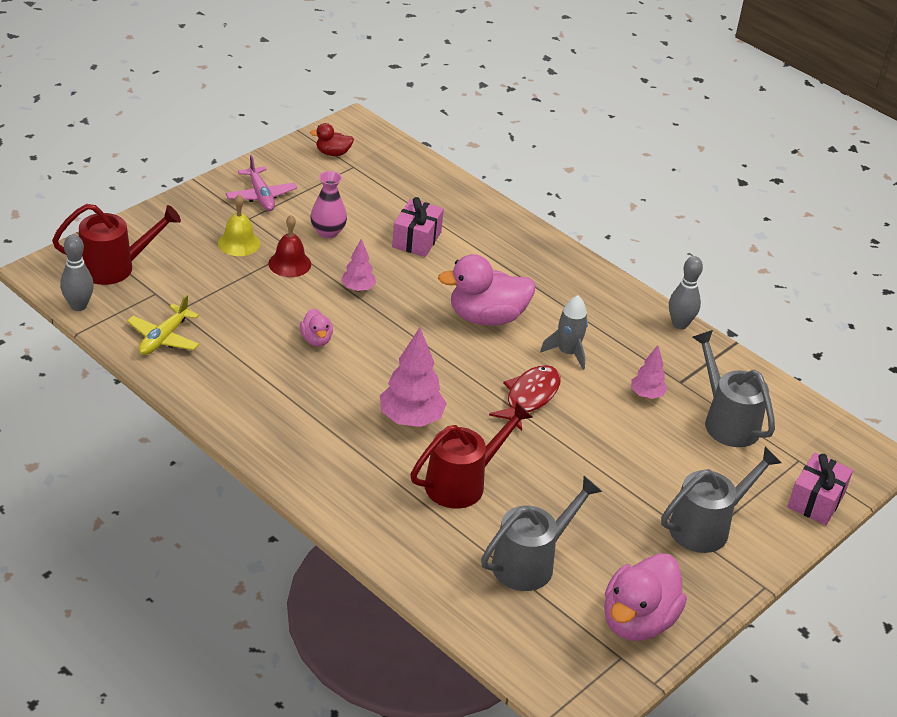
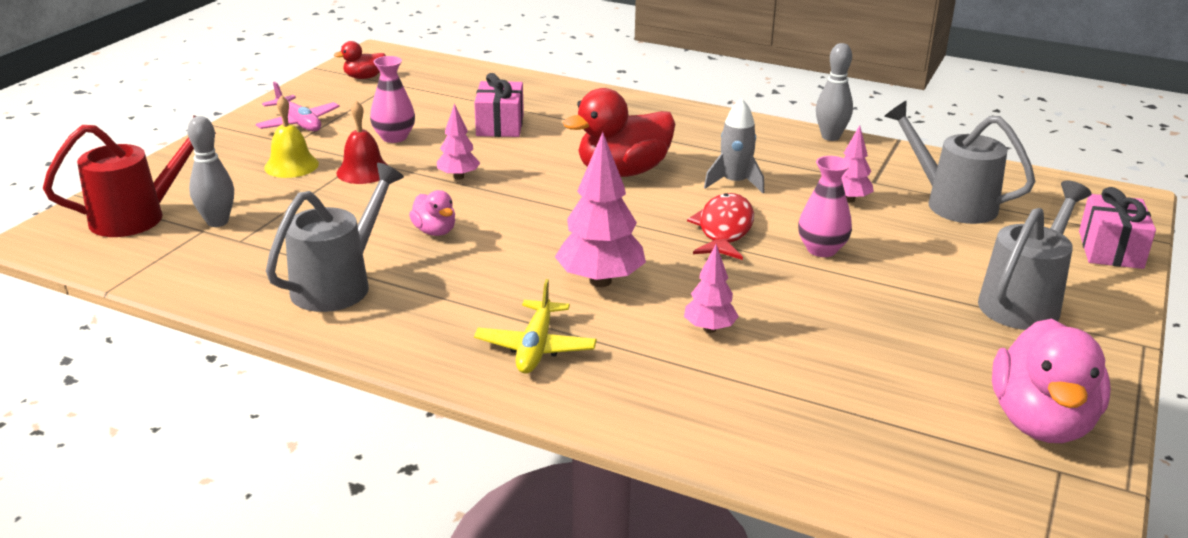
camera: 15 degrees left, 10 degrees down
grey bowling pin [60,235,94,311] -> grey bowling pin moved to [187,116,234,227]
yellow plane [127,295,199,355] -> yellow plane moved to [474,279,597,374]
red watering can [410,402,533,509] -> pink tree [684,244,739,333]
pink duck [438,254,536,326] -> red duck [563,88,675,177]
grey watering can [481,476,602,591] -> grey watering can moved to [266,163,404,312]
none -> pink vase [798,156,852,257]

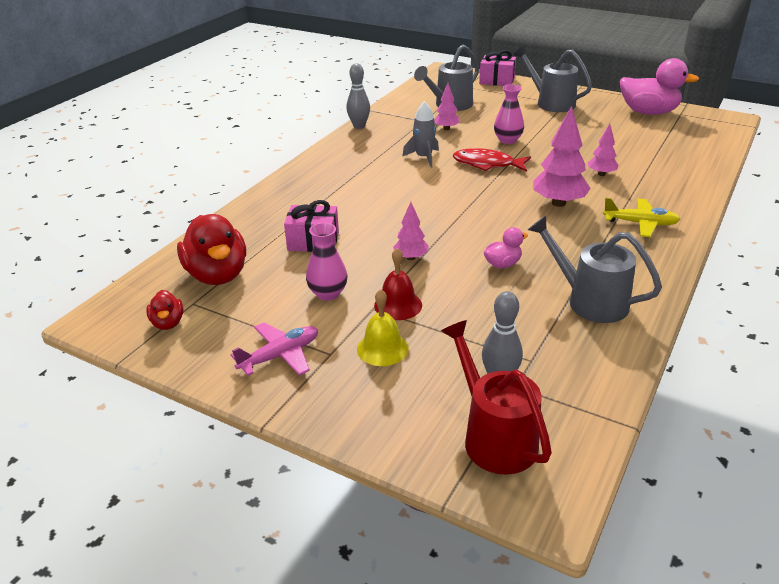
camera: 85 degrees left, 5 degrees up
red duck [563,88,675,177] -> red duck moved to [177,214,246,285]

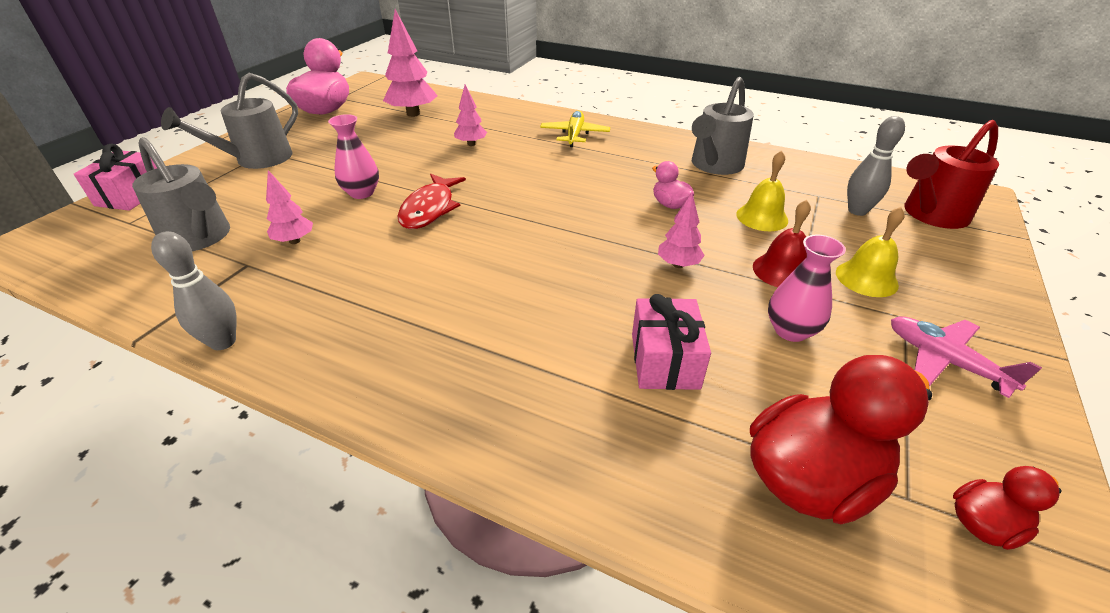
camera: 95 degrees left, 5 degrees up
grey rocket [402,101,439,167] -> none
pink tree [533,105,591,207] -> pink tree moved to [383,9,438,117]
none -> yellow bell [736,150,788,231]

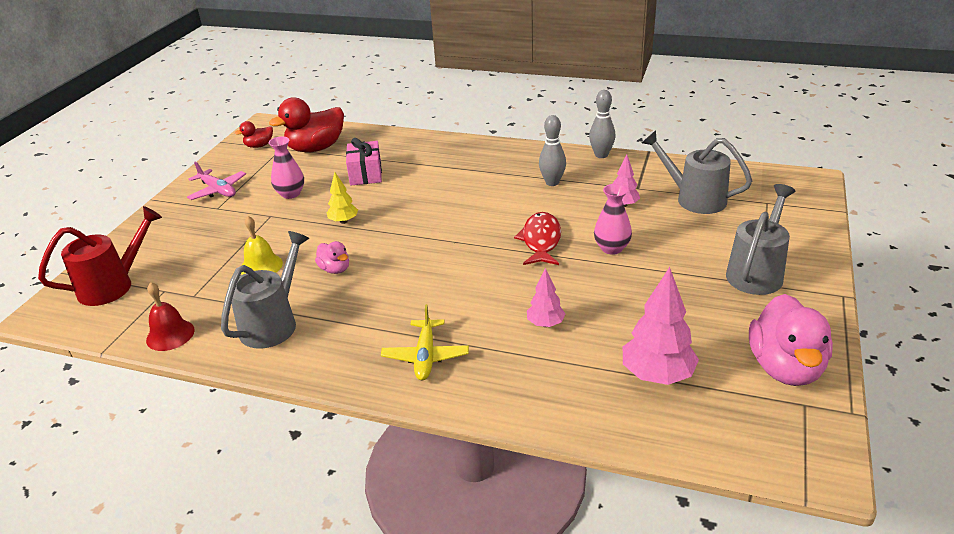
camera: 175 degrees right, 5 degrees down
pink gift [74,144,157,211] -> none
pink tree [658,192,705,268] -> yellow tree [327,172,358,224]
red bell [753,200,811,287] -> red bell moved to [146,282,195,351]
yellow bell [836,207,905,297] -> none
grey bowling pin [847,116,905,216] -> grey bowling pin moved to [539,115,566,186]

